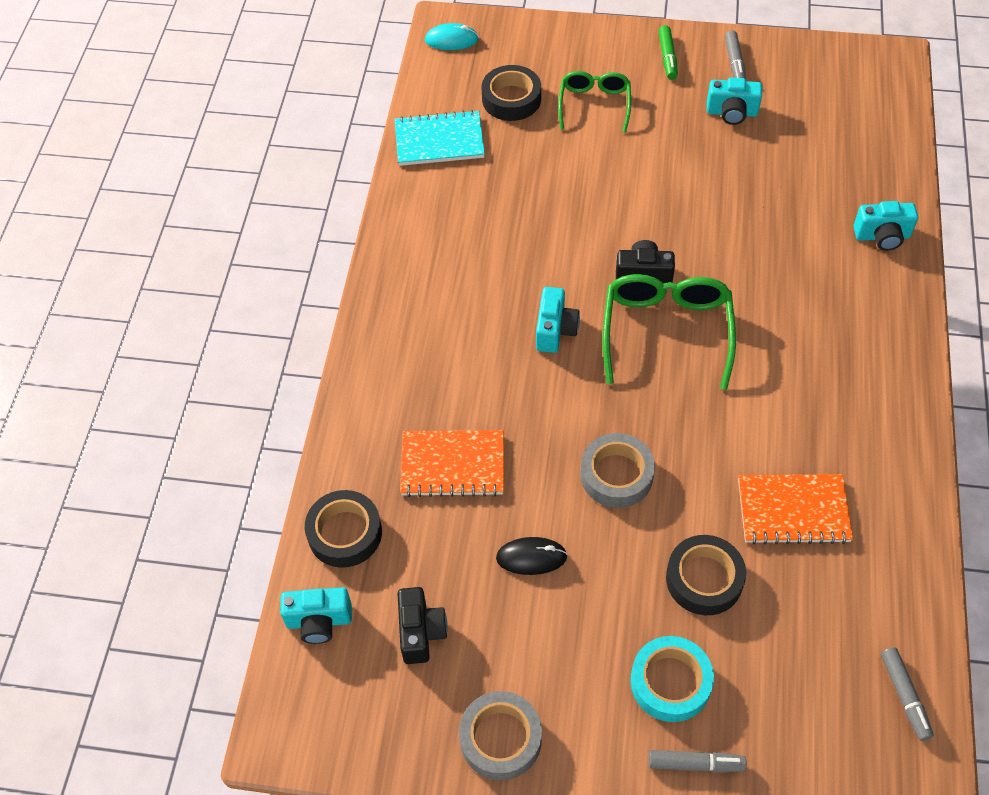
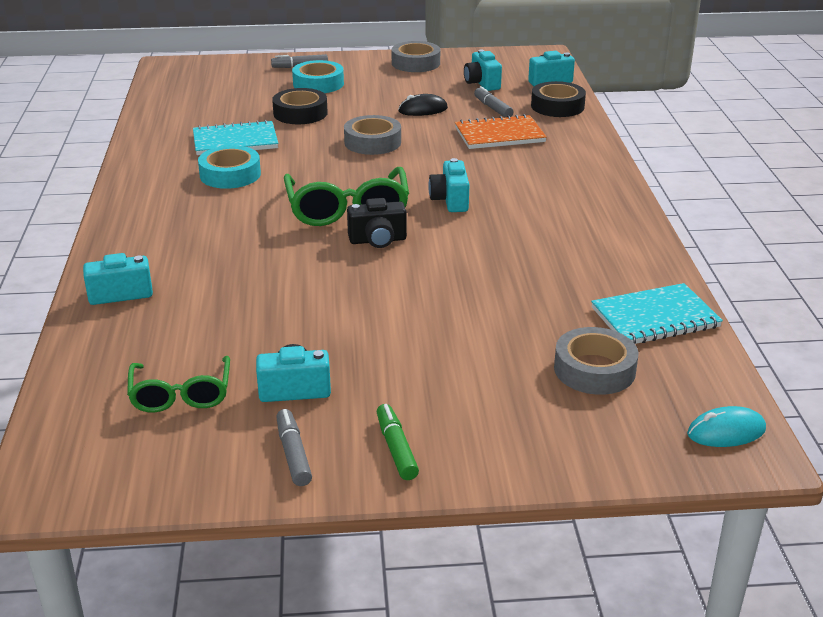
camera: 165 degrees right, 25 degrees down
black camera [398,587,448,664] -> turquoise camera [464,49,502,91]
black tape [482,65,541,121] -> grey tape [554,327,638,395]
green glasses [558,71,631,133] -> green glasses moved to [127,356,230,413]
orange notebook [738,474,853,544] -> turquoise notebook [193,120,278,155]
grey marker [881,647,934,741] -> grey marker moved to [474,86,513,117]
none -> turquoise tape [198,145,261,189]

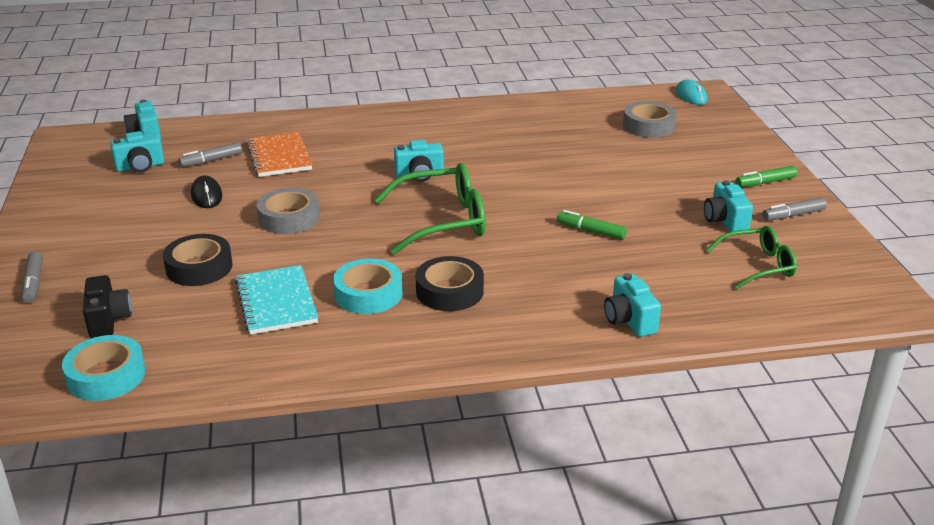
camera: 95 degrees left, 0 degrees up
turquoise tape [292,60,344,93] -> turquoise tape moved to [62,335,146,401]
black camera [347,198,407,248] -> black camera moved to [83,275,132,338]
grey tape [392,41,440,72] -> none
black tape [531,81,586,117] -> black tape moved to [415,256,484,311]
turquoise notebook [591,283,723,344] -> none
none -> green marker [557,210,627,240]

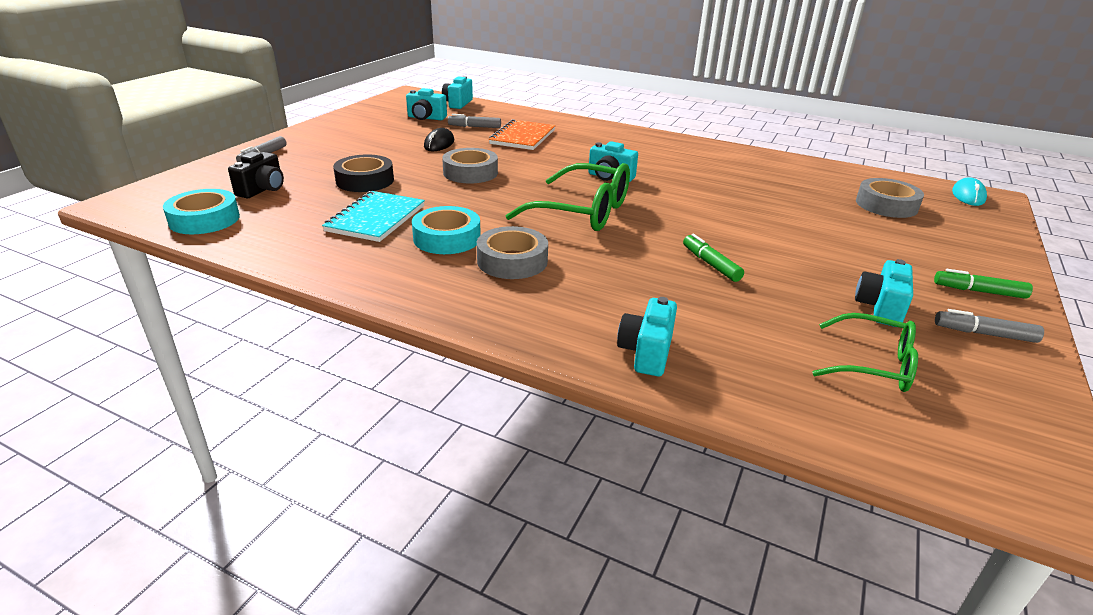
camera: 35 degrees right, 0 degrees up
black tape [415,256,484,311] -> grey tape [477,226,548,279]

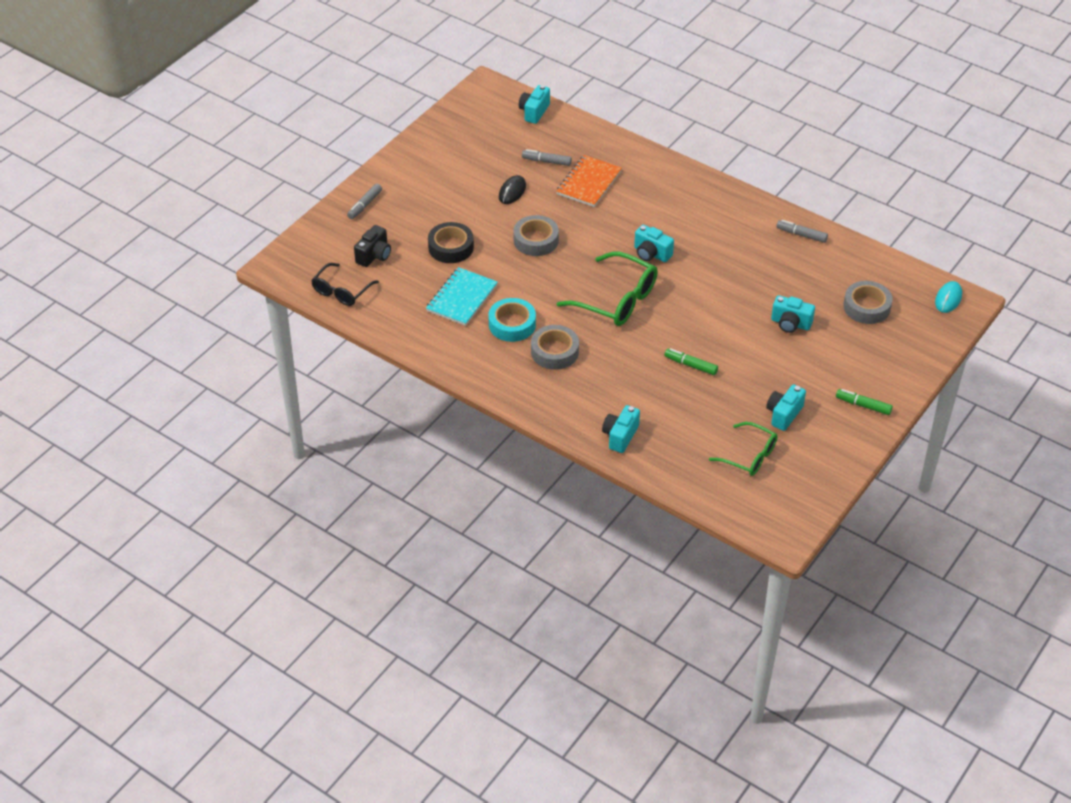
camera: 10 degrees right, 15 degrees up
turquoise tape [163,189,240,234] -> black glasses [311,263,379,306]
turquoise camera [406,88,447,120] -> turquoise camera moved to [771,295,815,333]
green marker [683,234,744,282] -> green marker turned 45 degrees counterclockwise [664,348,718,375]
grey marker [935,309,1044,343] -> grey marker moved to [776,220,828,243]

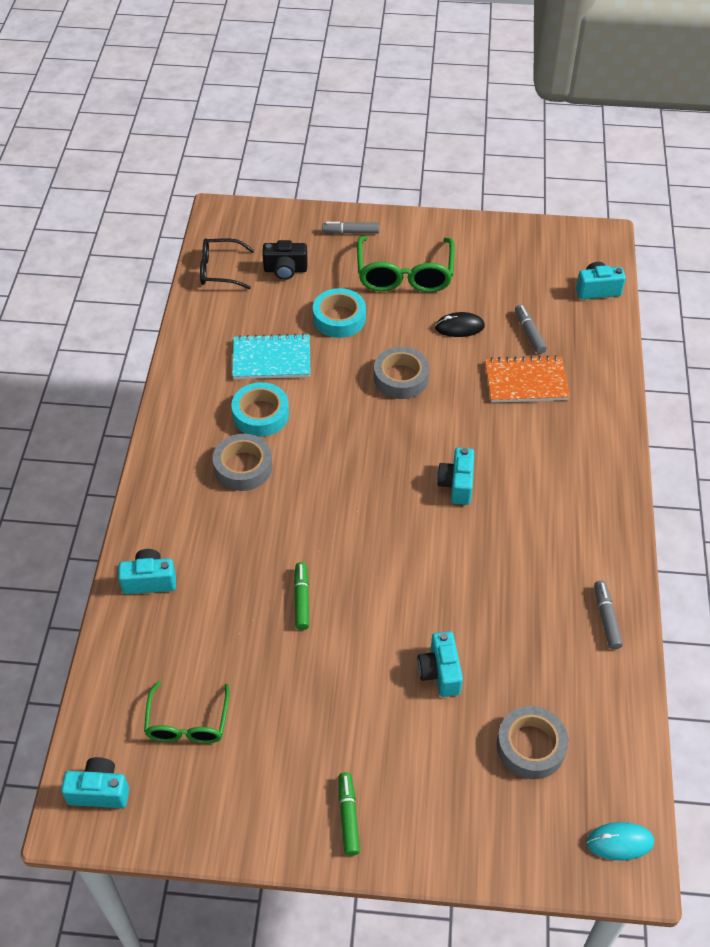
camera: 60 degrees right, 5 degrees up
black tape [428,222,474,263] -> turquoise tape [313,288,366,338]
green glasses [556,252,658,326] -> green glasses moved to [357,236,455,292]
turquoise camera [766,385,806,431] -> turquoise camera moved to [61,757,129,808]

